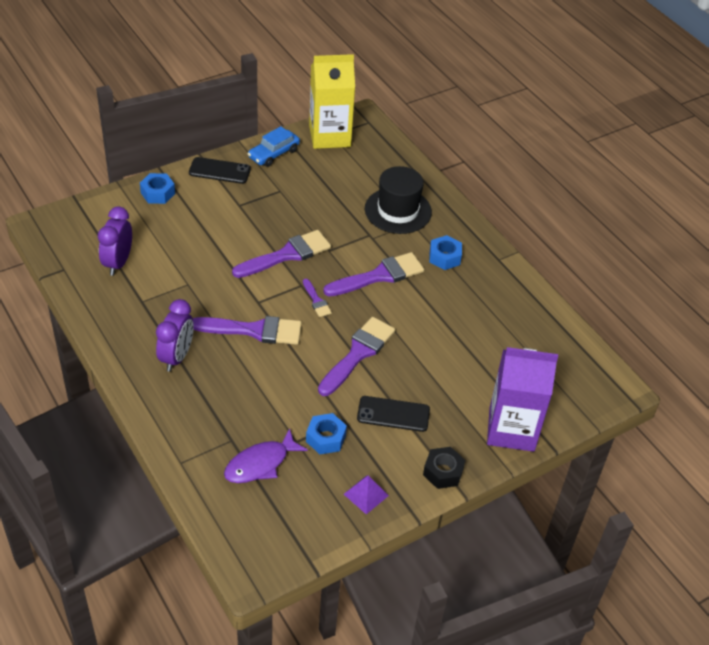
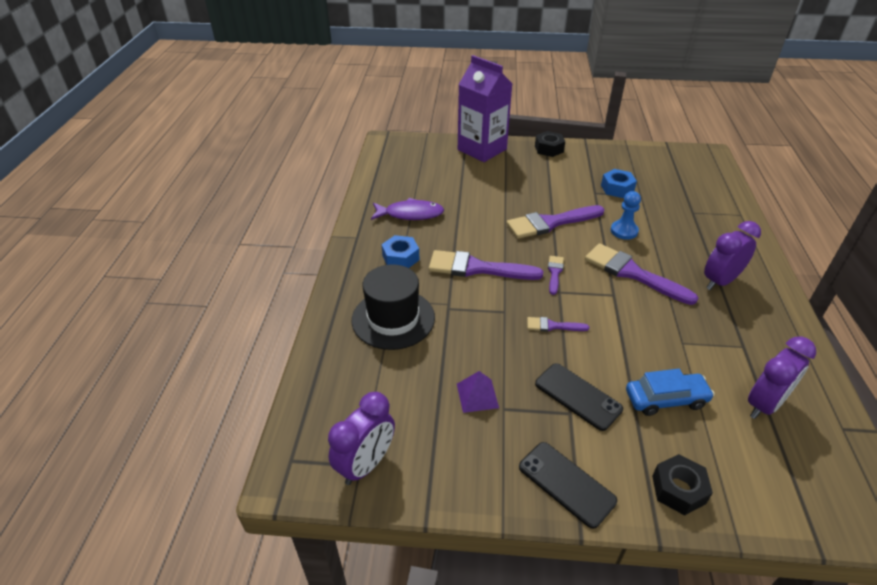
camera: 140 degrees left, 5 degrees down
blue nut [140,173,175,204] -> black nut [652,454,713,515]
purple fish [224,428,308,483] -> purple fish moved to [371,198,444,220]
purple brush [232,230,331,278] -> purple brush [527,317,589,332], size x0.49
blue car [248,126,300,167] -> blue car moved to [626,369,715,416]
yellow carton [309,54,355,149] -> purple clock [328,392,395,485]
purple pyramid [344,475,389,514] -> purple pyramid moved to [457,371,499,413]
black phone [357,396,430,432] -> black phone moved to [535,363,623,431]
none -> blue pawn [611,191,641,240]

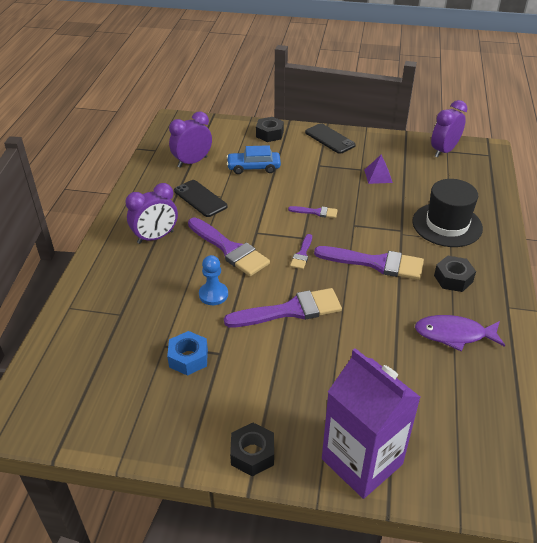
camera: 175 degrees left, 0 degrees up
blue nut [382,235,420,268] -> black nut [434,256,476,292]
black phone [535,363,623,431] -> black phone moved to [174,180,228,217]

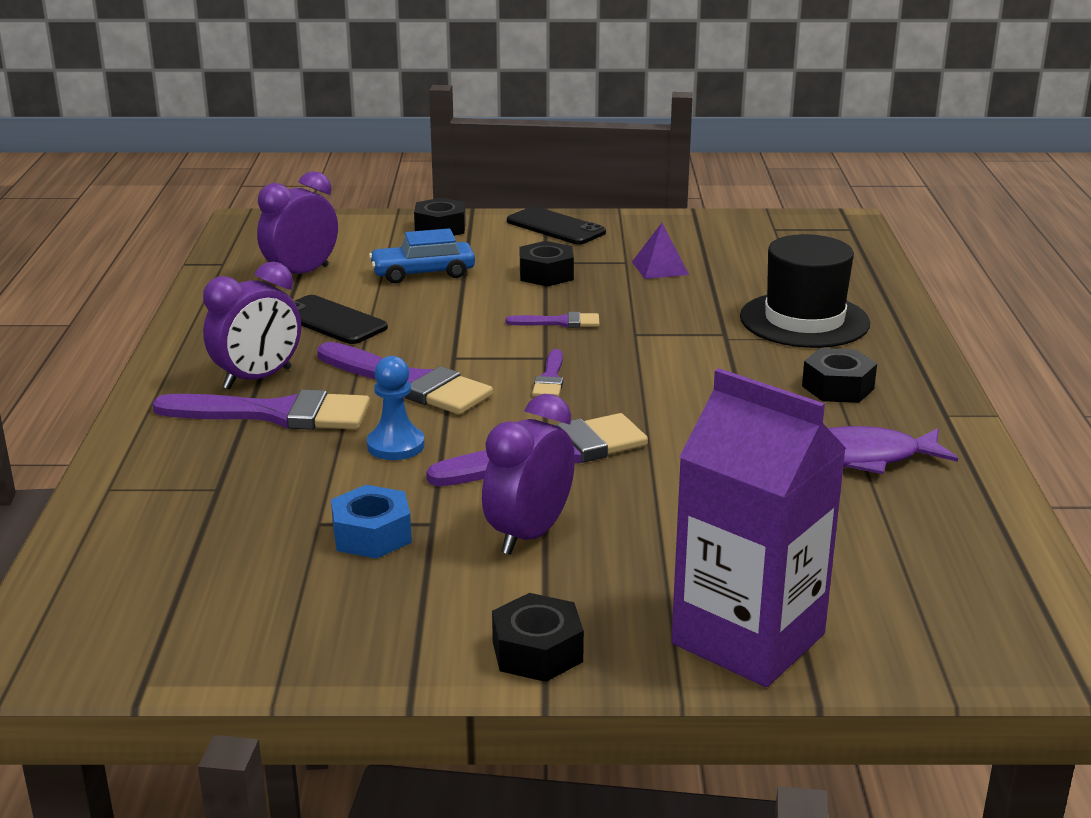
camera: 10 degrees left, 15 degrees down
purple brush [314,246,424,280] -> purple brush moved to [153,389,370,430]
purple clock [431,100,467,158] -> purple clock moved to [482,394,575,555]
none -> black nut [520,241,574,287]

